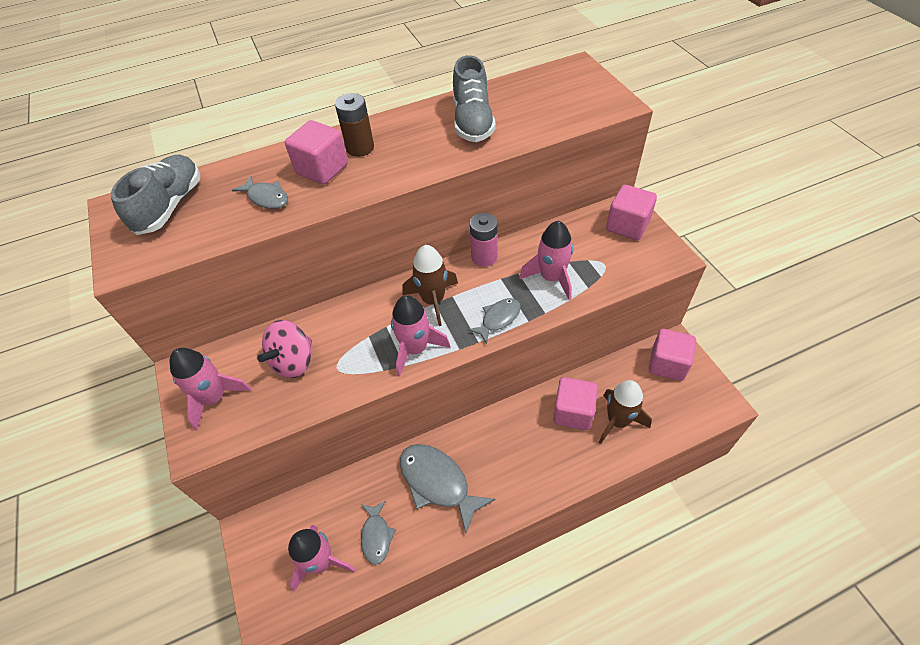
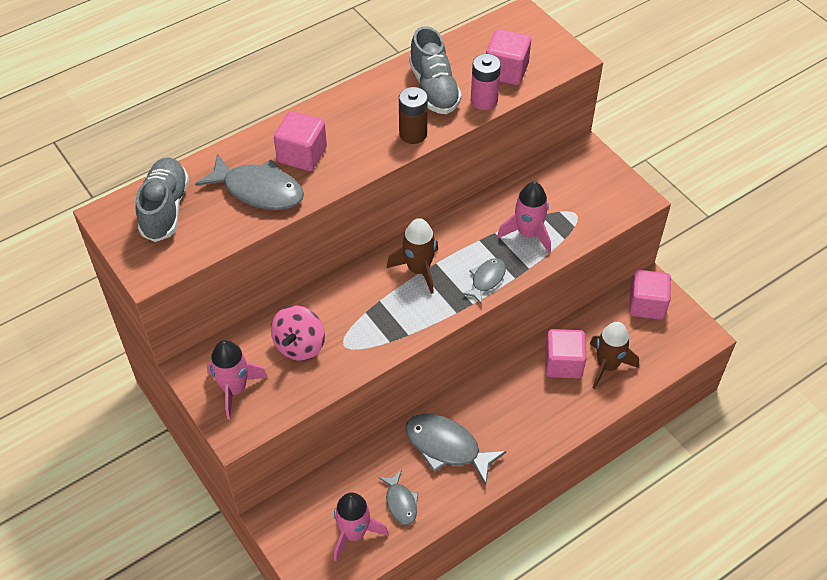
camera: 15 degrees left, 0 degrees up
grey fish [232,175,288,209] -> grey fish [195,153,304,210], size x1.77
brown battery [335,93,374,157] -> brown battery moved to [399,87,428,144]
pink rocket [391,295,450,377] -> none
pink battery [470,213,498,267] -> pink battery moved to [471,54,501,110]
pink cube [606,185,657,240] -> pink cube moved to [486,29,531,85]

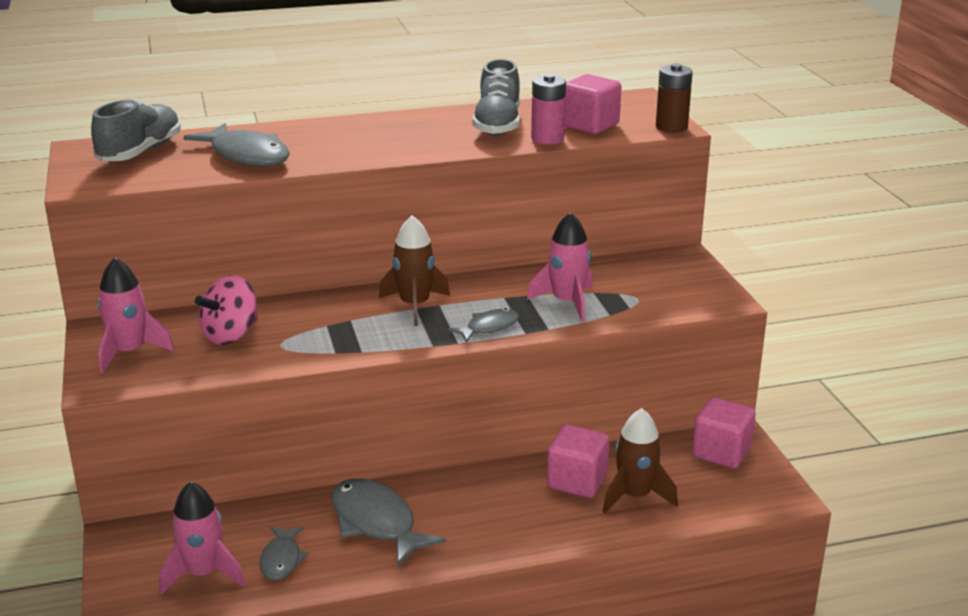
camera: 20 degrees right, 25 degrees down
pink cube [274,111,327,171] -> none
brown battery [399,87,428,144] -> brown battery moved to [656,63,693,132]

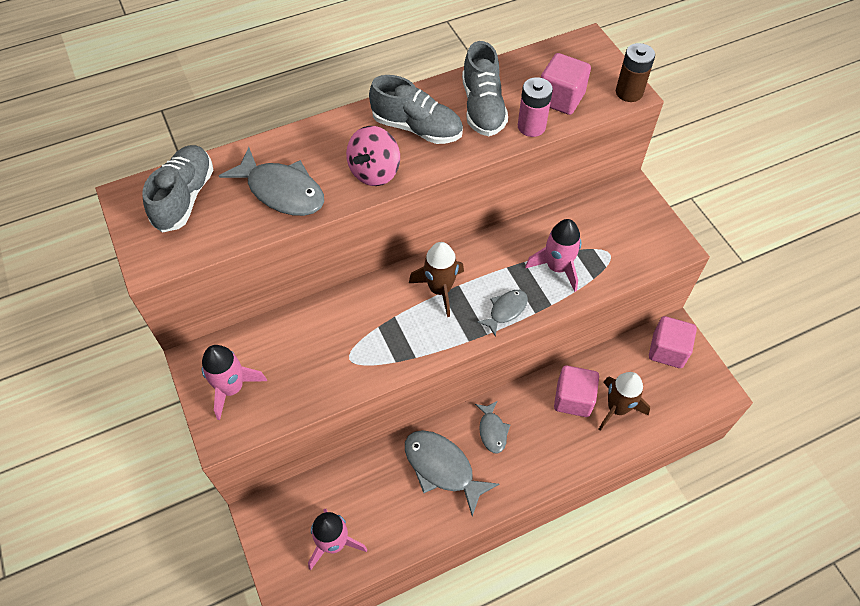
camera: 10 degrees left, 30 degrees up
pink spinning top [195,275,258,345] -> pink spinning top moved to [346,126,400,186]
grey fish [259,526,309,580] -> grey fish moved to [475,401,510,454]
none -> grey shoe [369,75,463,144]

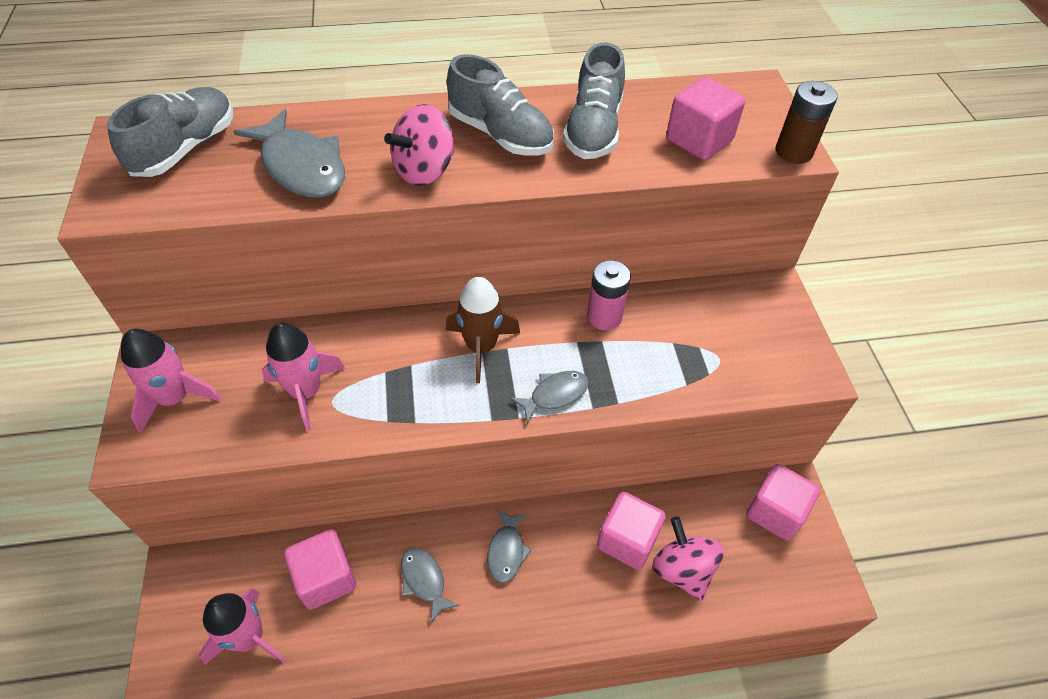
camera: 15 degrees right, 5 degrees down
grey fish [405,430,499,516] -> grey fish [401,547,460,624], size x0.57
pink battery [518,77,553,137] -> pink battery moved to [587,260,631,330]
pink rocket [525,219,581,292] -> pink rocket moved to [262,323,345,431]
brown rocket [599,372,650,431] -> pink spinning top [652,517,724,601]
none -> pink cube [284,529,357,610]

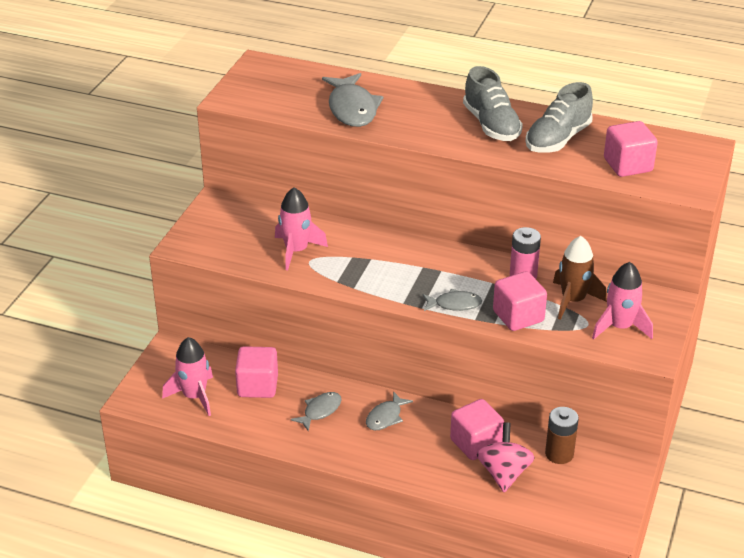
camera: 30 degrees right, 15 degrees down
grey shoe [107,87,233,177] -> none
pink rocket [121,329,221,433] -> pink rocket moved to [592,262,653,339]
pink spinning top [384,104,454,186] -> none
grey fish [401,547,460,624] -> grey fish turned 45 degrees clockwise [290,392,342,431]
brown rocket [446,277,520,383] -> brown rocket moved to [553,236,607,320]
pink cube [746,464,820,541] -> pink cube moved to [493,271,547,331]
brown battery [776,81,838,164] -> brown battery moved to [545,407,579,464]

